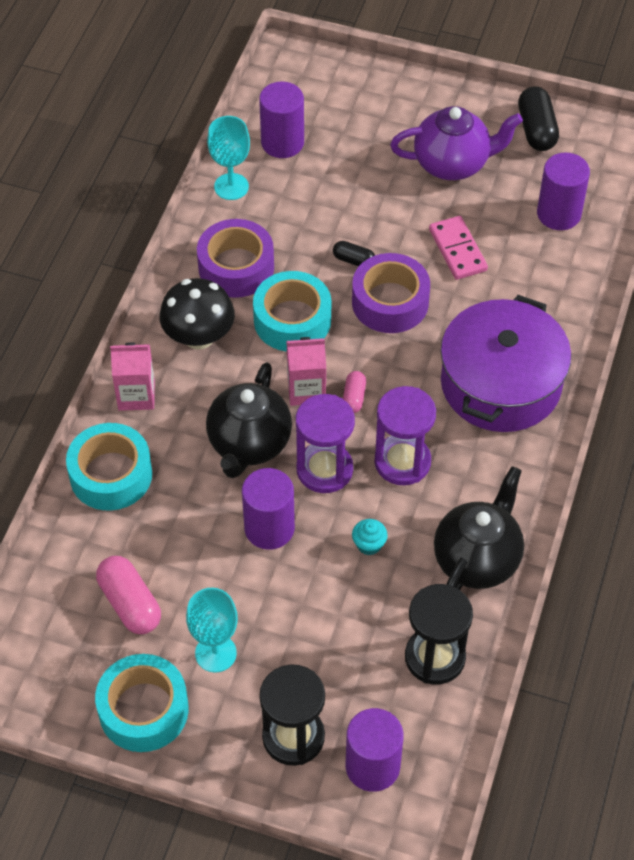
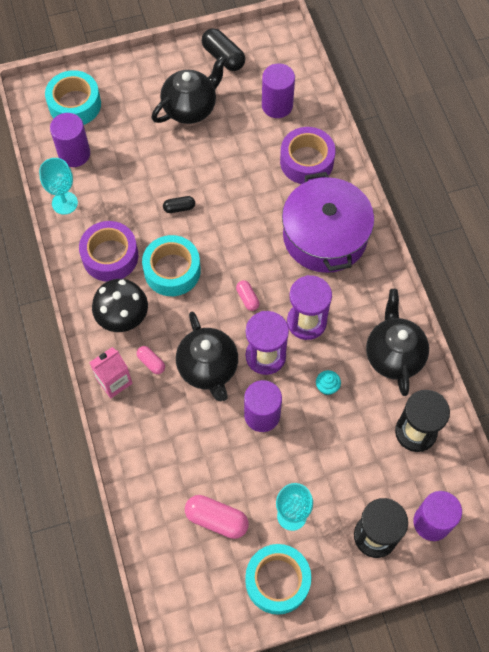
camera: 35 degrees left, 10 degrees up
turquoise tape [66,423,152,510] -> turquoise tape moved to [45,70,101,125]
pink carton [287,337,326,406] -> none
purple tape [352,253,430,333] -> purple tape moved to [280,127,335,184]
purple teapot [390,106,523,180] -> black teapot [151,55,227,124]
pink domino [429,216,488,280] -> none
none -> pink capsule [137,346,165,374]

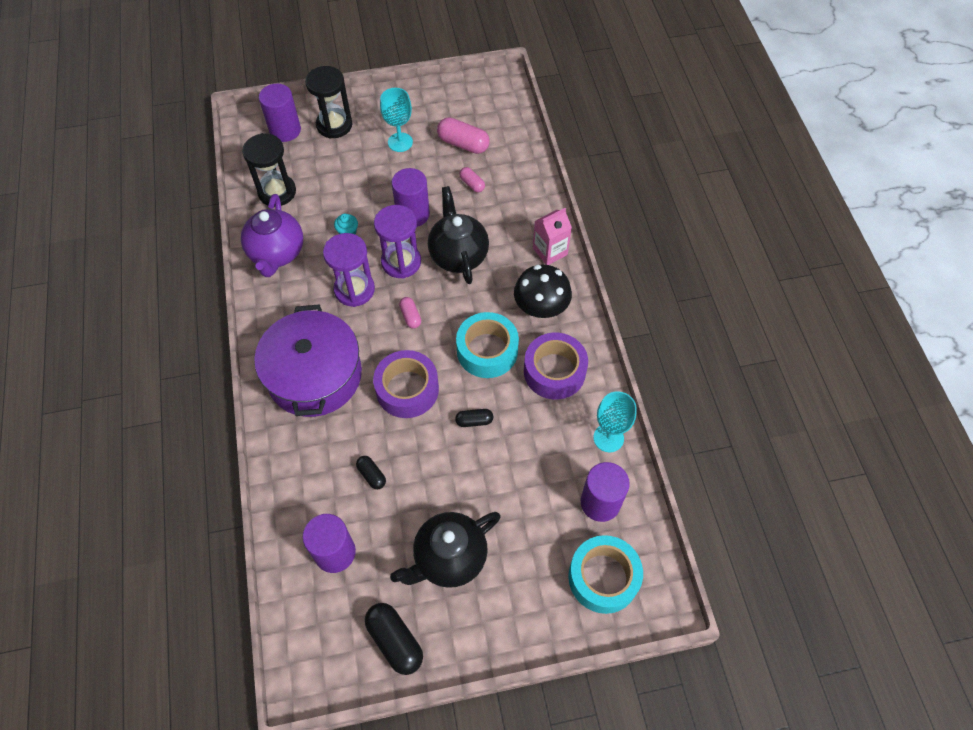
camera: 175 degrees left, 5 degrees down
pink capsule [137,346,165,374] -> pink capsule moved to [459,167,485,193]
turquoise tape [245,544,311,615] -> none
purple tape [280,127,335,184] -> purple tape moved to [373,350,439,418]
black teapot [366,289,429,396] -> purple teapot [241,194,303,277]
none -> black capsule [356,456,386,489]

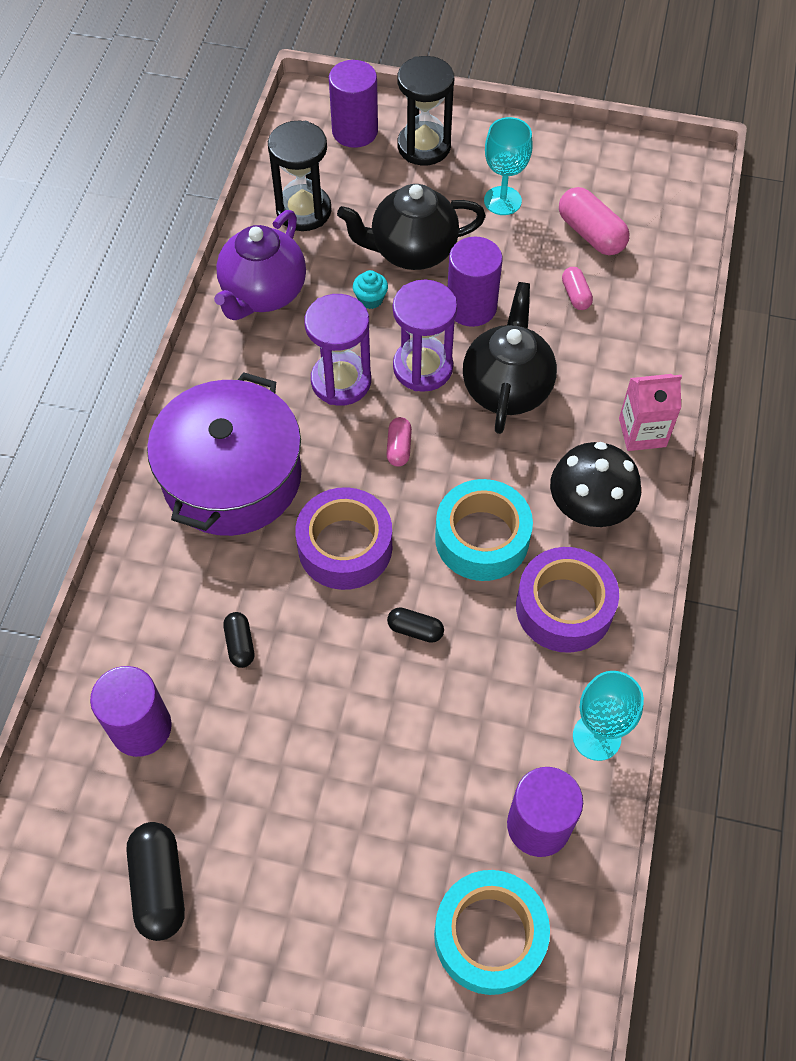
camera: 25 degrees right, 0 degrees up
black teapot [390,512,501,588] -> black teapot moved to [337,184,486,270]

